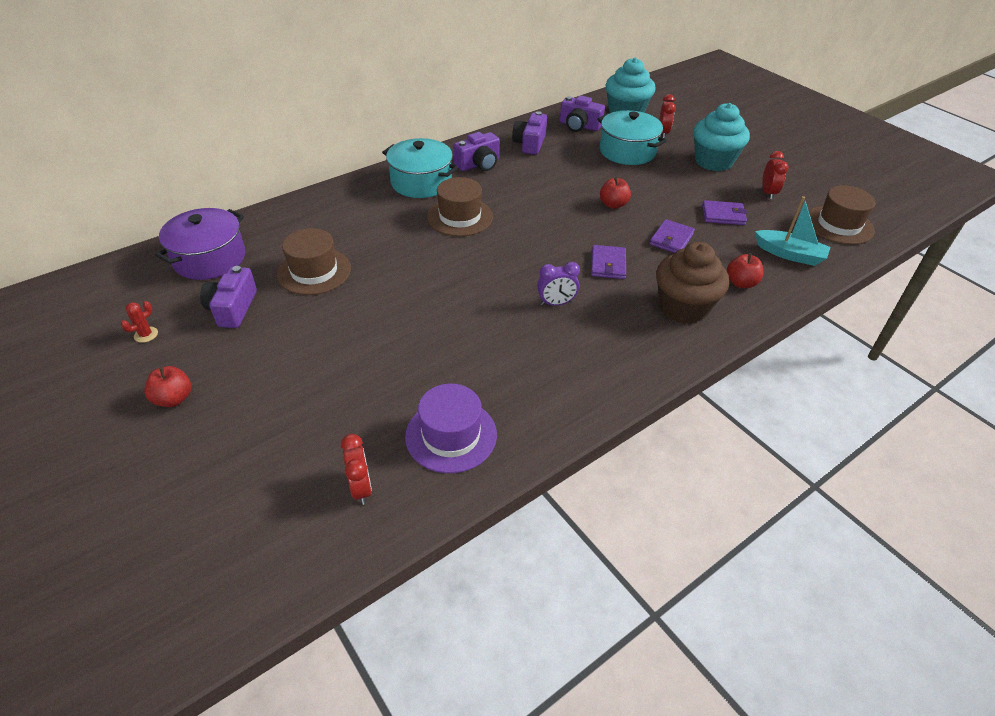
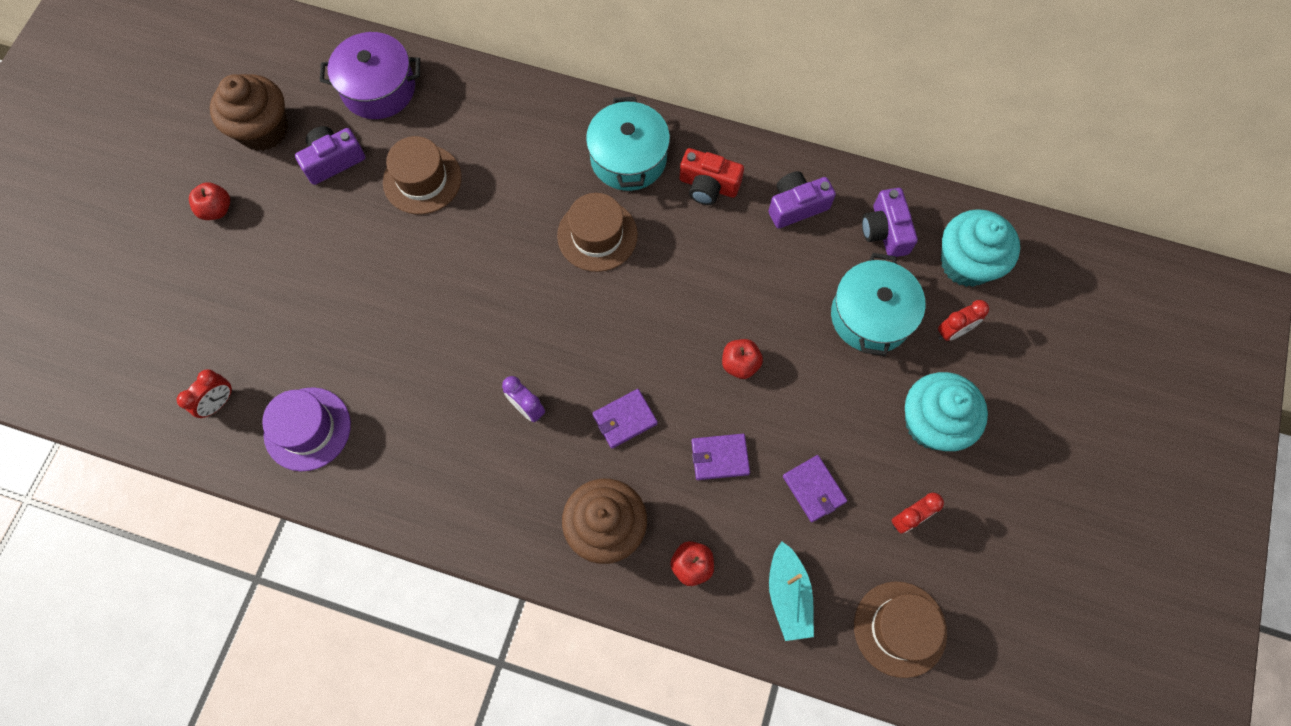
camera: 55 degrees right, 25 degrees up
red cactus [121,301,158,343] -> brown cupcake [210,74,288,151]
purple camera [453,132,500,171] -> red camera [680,148,744,205]

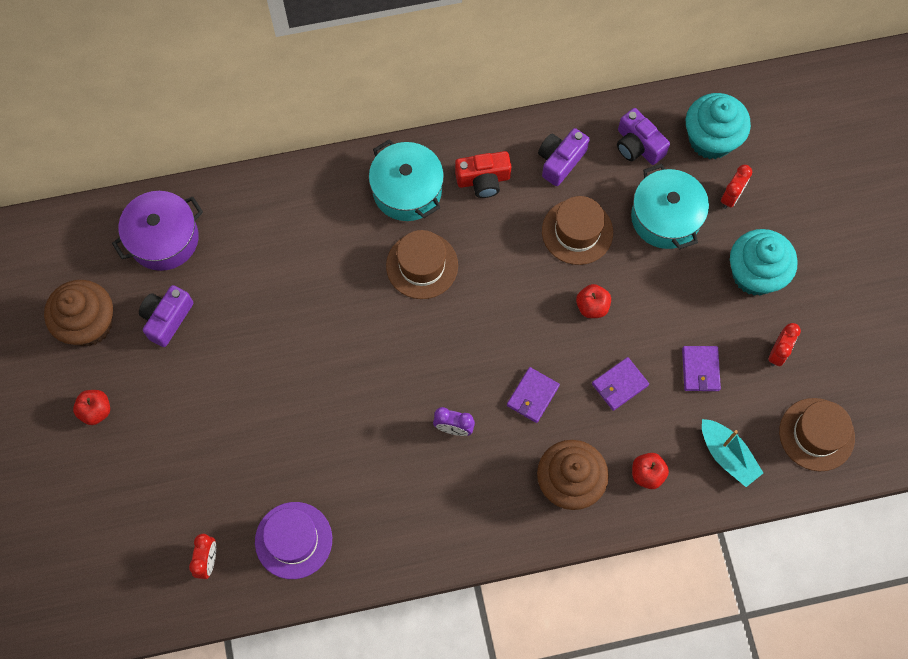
camera: 30 degrees left, 0 degrees up
brown hat [383,136,462,214] -> brown hat moved to [542,196,613,265]
purple wallet [783,455,847,522] -> purple wallet turned 60 degrees clockwise [682,346,721,391]

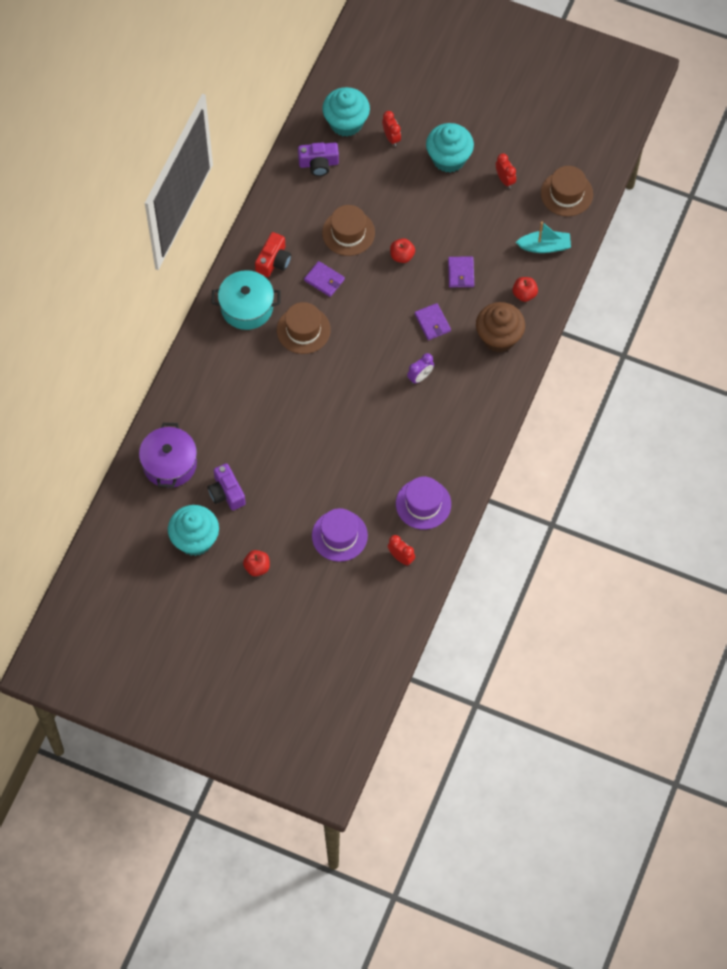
camera: 55 degrees left, 5 degrees down
brown cupcake [44,280,113,346] -> turquoise cupcake [168,505,219,556]
purple camera [538,128,590,186] -> none
turquoise pot [631,164,709,250] -> none
purple wallet [682,346,721,391] -> purple wallet moved to [304,261,345,297]
none -> purple hat [312,508,368,562]

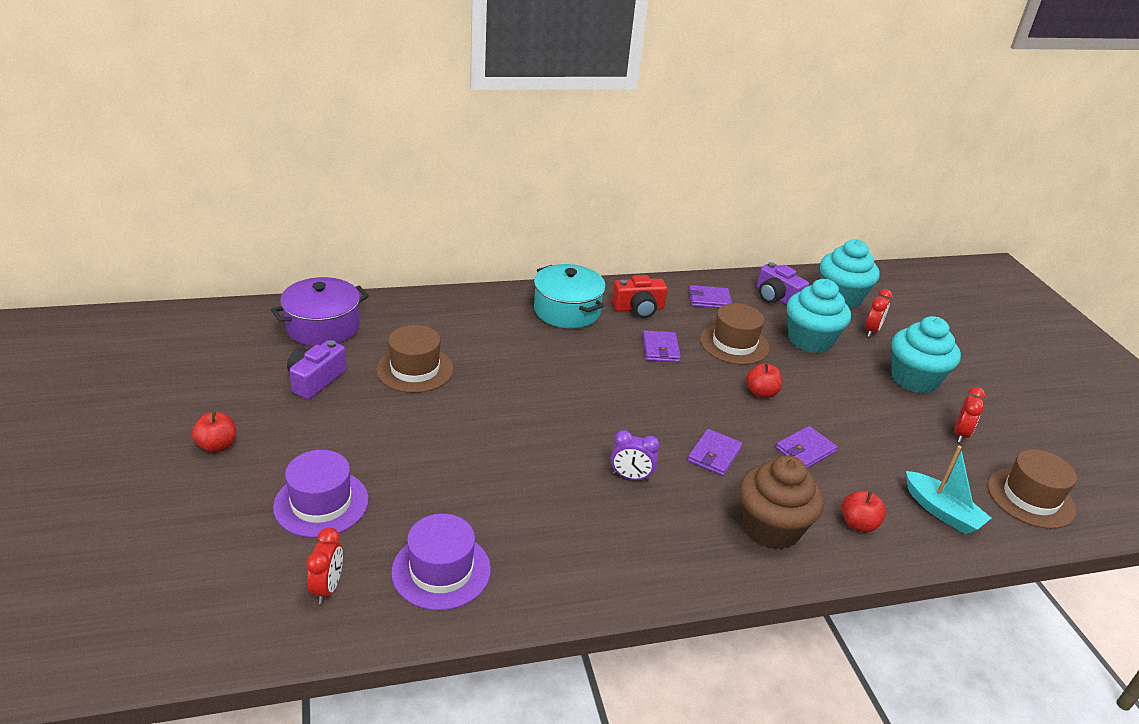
camera: 50 degrees right, 30 degrees down
turquoise cupcake [168,505,219,556] -> turquoise cupcake moved to [787,279,851,353]
brown hat [277,302,331,354] -> brown hat moved to [376,325,454,393]
none -> purple wallet [689,285,732,308]

